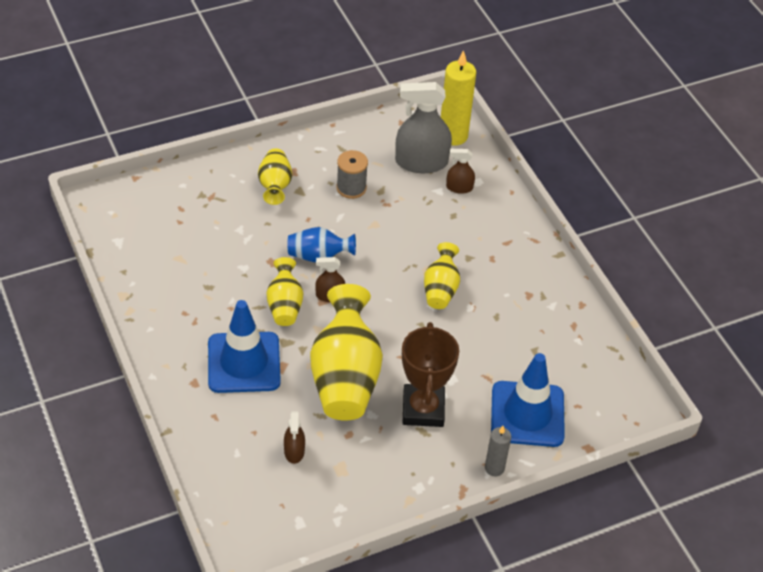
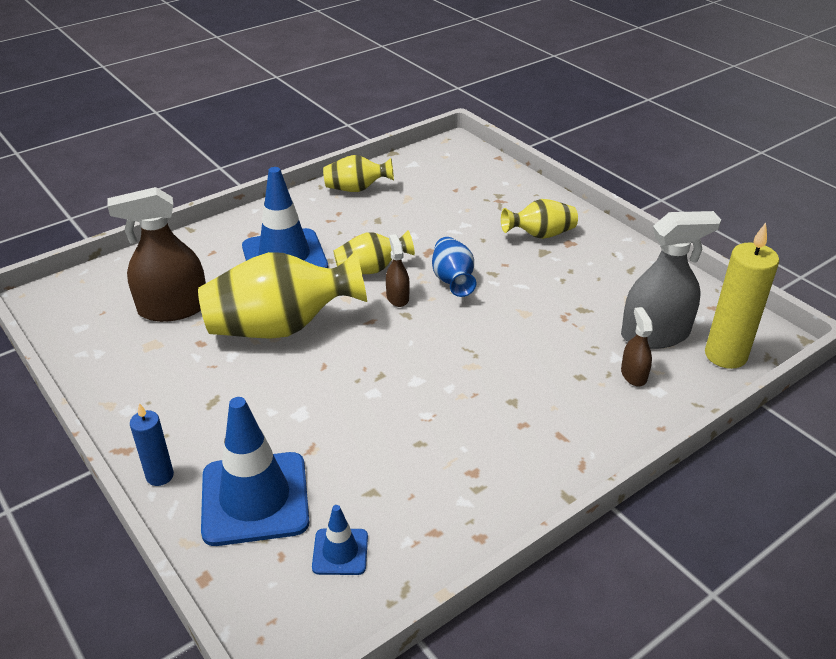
camera: 80 degrees right, 10 degrees down
brown spray bottle [284,411,305,464] -> brown spray bottle [108,187,206,322], size x2.00
grey spool [337,150,368,199] -> none
grey spray bottle [395,82,452,173] -> grey spray bottle turned 90 degrees clockwise [621,211,721,349]
brown trophy [402,322,459,427] -> none
yellow vase [424,242,460,309] -> yellow vase moved to [323,155,394,192]
grey candle [485,426,511,476] -> blue candle [130,403,174,486]
none -> blue traffic cone [312,505,368,575]

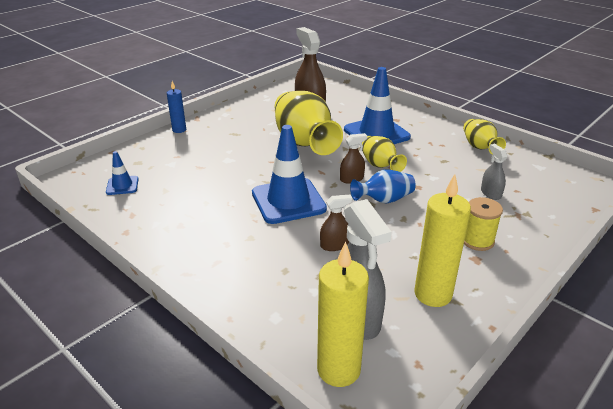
camera: 80 degrees right, 5 degrees down
blue traffic cone [201,397,309,546] -> blue traffic cone moved to [252,125,327,224]
yellow vase [501,199,578,239] -> yellow spool [464,197,503,251]
brown spray bottle [621,307,653,386] -> brown spray bottle moved to [320,195,352,251]
none -> yellow candle [414,174,471,307]
none -> grey spray bottle [481,144,507,200]

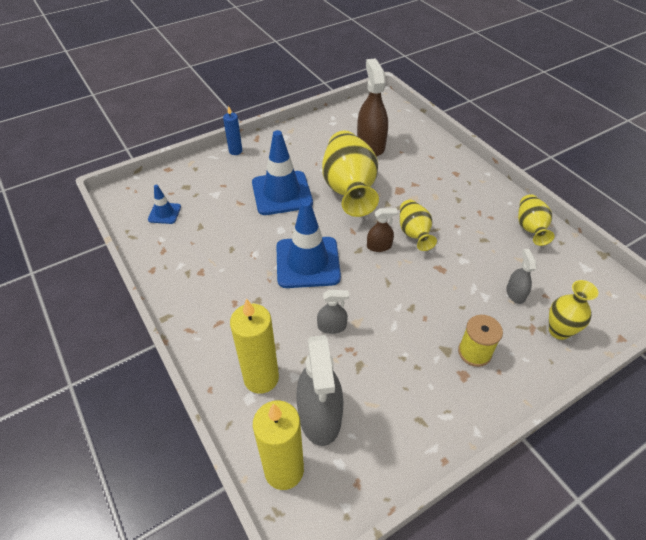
camera: 15 degrees right, 15 degrees up
brown spray bottle [320,195,352,251] -> grey spray bottle [317,290,349,334]
blue traffic cone [344,67,411,144] -> blue traffic cone moved to [252,130,313,215]
blue vase [350,170,416,203] -> none
yellow candle [414,174,471,307] -> yellow candle moved to [230,299,279,394]
none -> yellow vase [549,280,598,340]

